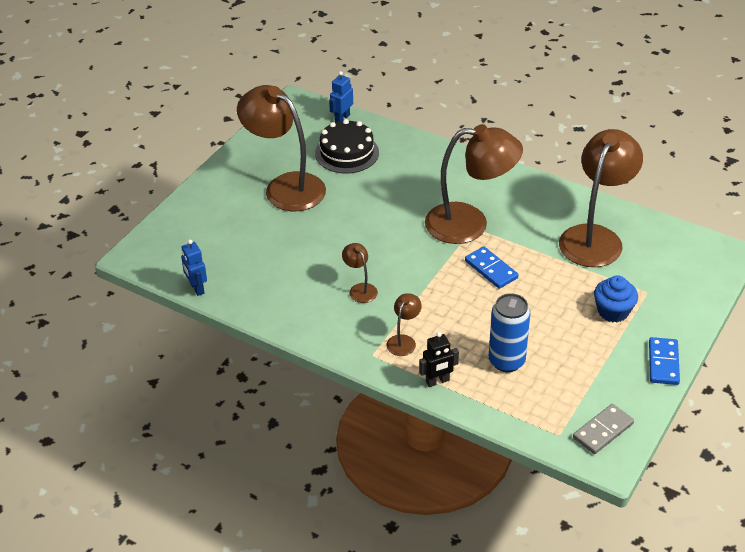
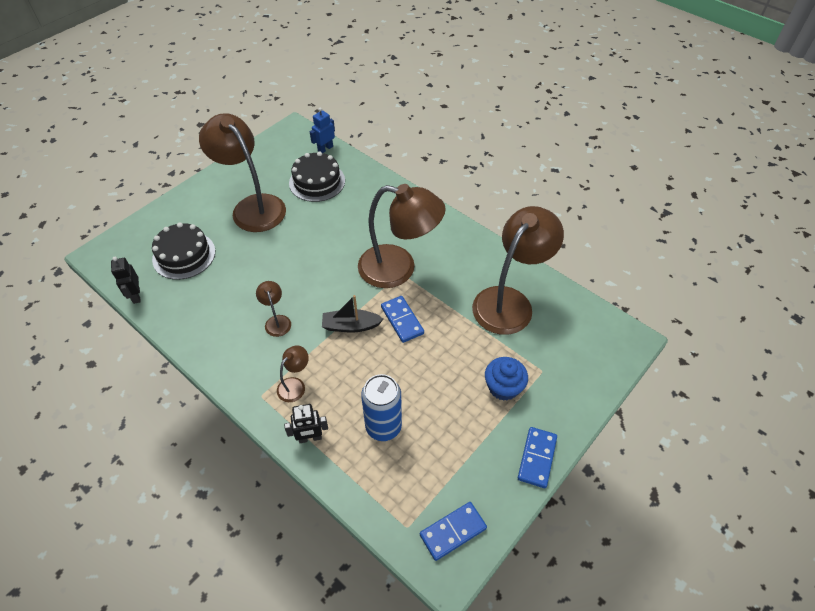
camera: 10 degrees right, 10 degrees up
blue robot [181,239,207,296] -> black robot [111,257,141,304]
grey domino [573,404,634,454] -> blue domino [420,502,487,561]
none -> black cake [152,222,215,280]
none -> black boat [322,295,384,333]

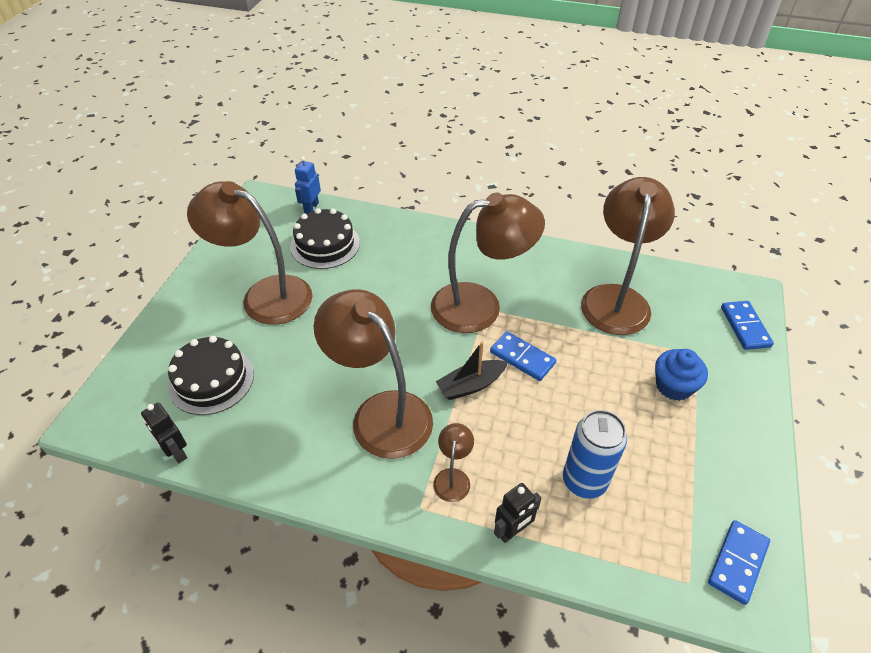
camera: 25 degrees left, 5 degrees down
brown lamp [256,281,291,337] -> brown lamp [314,289,433,459], size x2.31
blue domino [518,427,557,488] -> blue domino moved to [721,301,774,350]

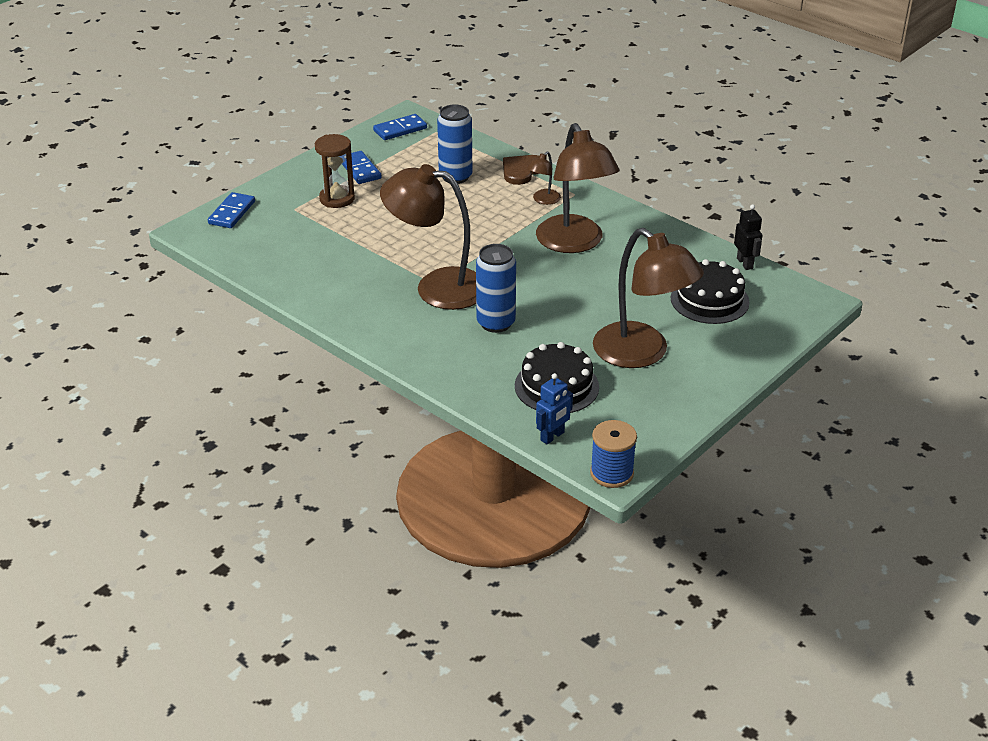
camera: 155 degrees left, 10 degrees down
black boat [436,341,508,400] -> none
blue domino [490,331,556,381] -> blue domino moved to [342,151,382,184]
black robot [494,483,542,543] -> brown heart [503,155,539,185]
brown lamp [581,177,675,335] -> none
blue cupcake [655,349,708,401] -> brown hourglass [315,134,355,208]
none -> blue can [476,244,516,333]
none -> blue spool [590,420,637,488]

